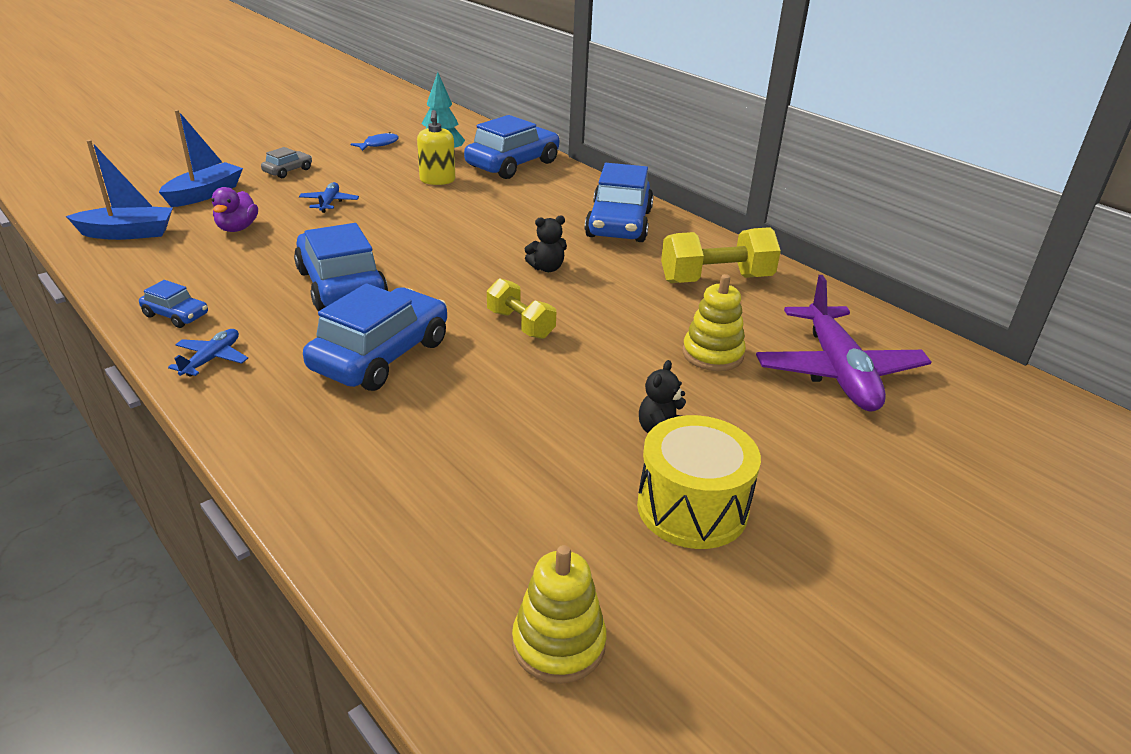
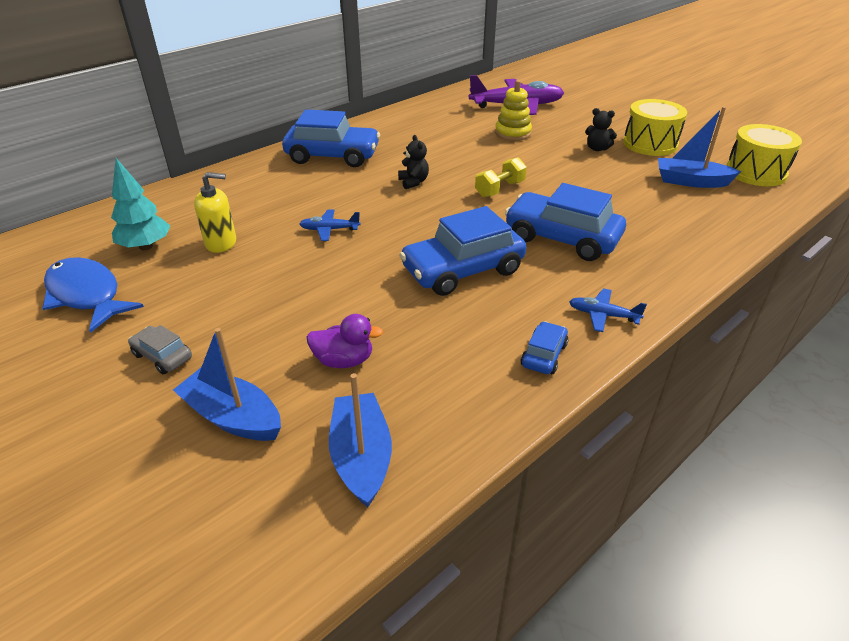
camera: 90 degrees left, 5 degrees up
blue plane [299,182,359,213] -> blue plane moved to [300,209,361,241]
blue fish [351,132,399,151] -> blue fish [42,257,144,333], size x1.96
blue car [464,115,560,179] -> none
yellow stacking toy [512,545,607,684] -> yellow drum [726,124,802,186]
yellow dumbbell [661,227,781,283] -> none
none -> blue boat [658,107,741,188]

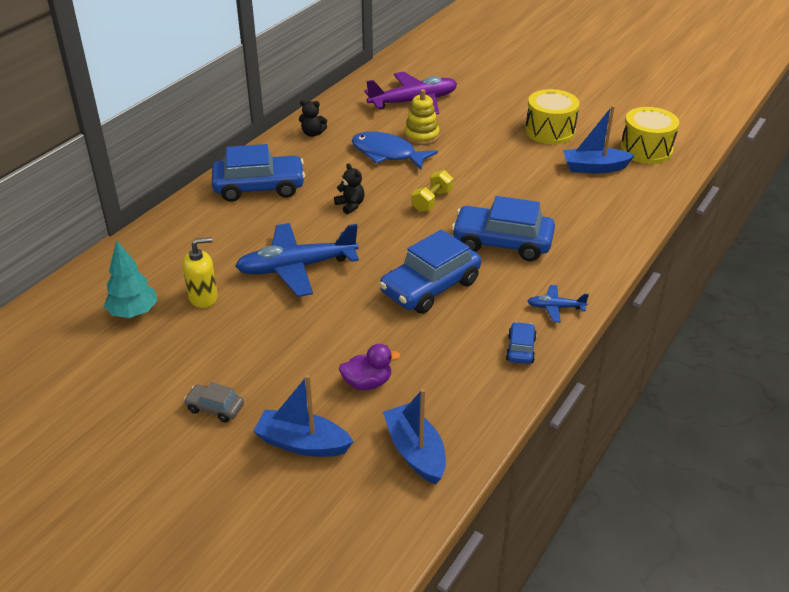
camera: 15 degrees left, 0 degrees up
blue fish [42,257,144,333] -> blue fish moved to [352,132,438,170]
blue plane [300,209,361,241] -> blue plane [235,223,359,297], size x2.20
black teddy bear [585,108,617,151] -> black teddy bear moved to [299,100,327,137]

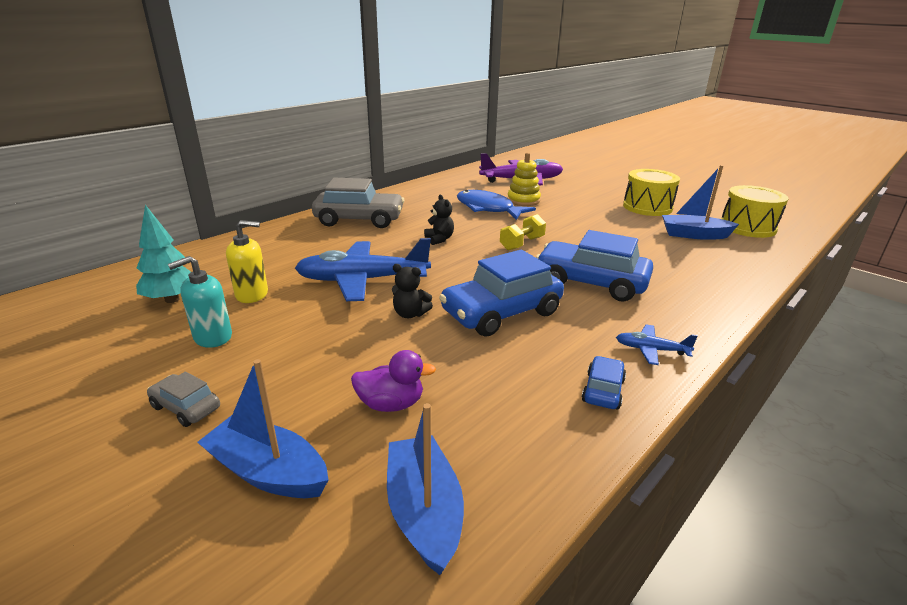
camera: 10 degrees right, 10 degrees down
blue car [212,144,305,202] -> grey car [312,178,404,228]
black teddy bear [299,100,327,137] -> black teddy bear moved to [392,264,433,318]
none -> turquoise soap dispenser [168,256,232,348]

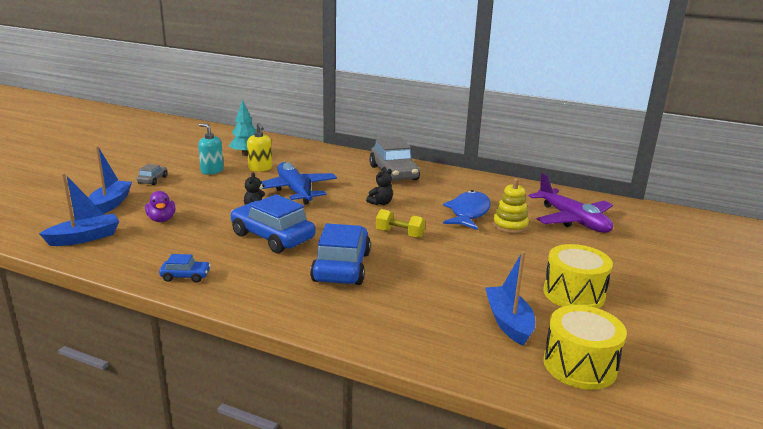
camera: 70 degrees right, 5 degrees down
blue plane [616,324,698,365] -> none

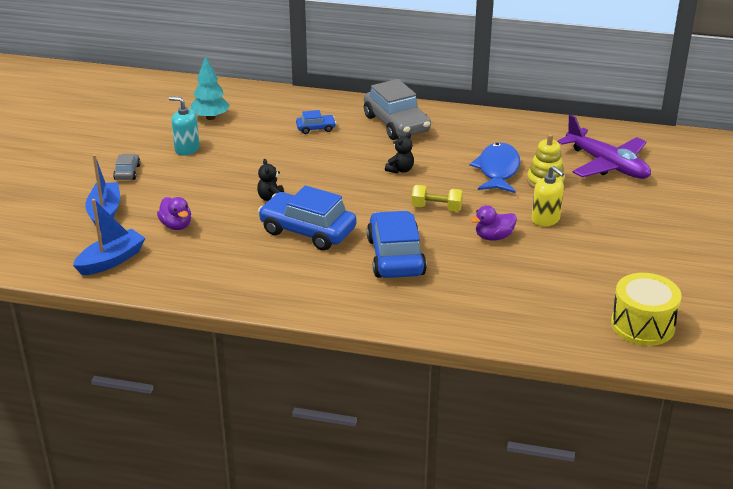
camera: 10 degrees left, 10 degrees up
blue car [159,254,211,283] -> blue car moved to [296,110,336,134]
yellow soap dispenser [247,123,272,172] -> yellow soap dispenser moved to [532,166,564,226]
blue plane [261,162,337,205] -> none
blue boat [485,251,535,346] -> none
yellow drum [543,244,613,308] -> none
none -> purple duck [470,205,517,241]

